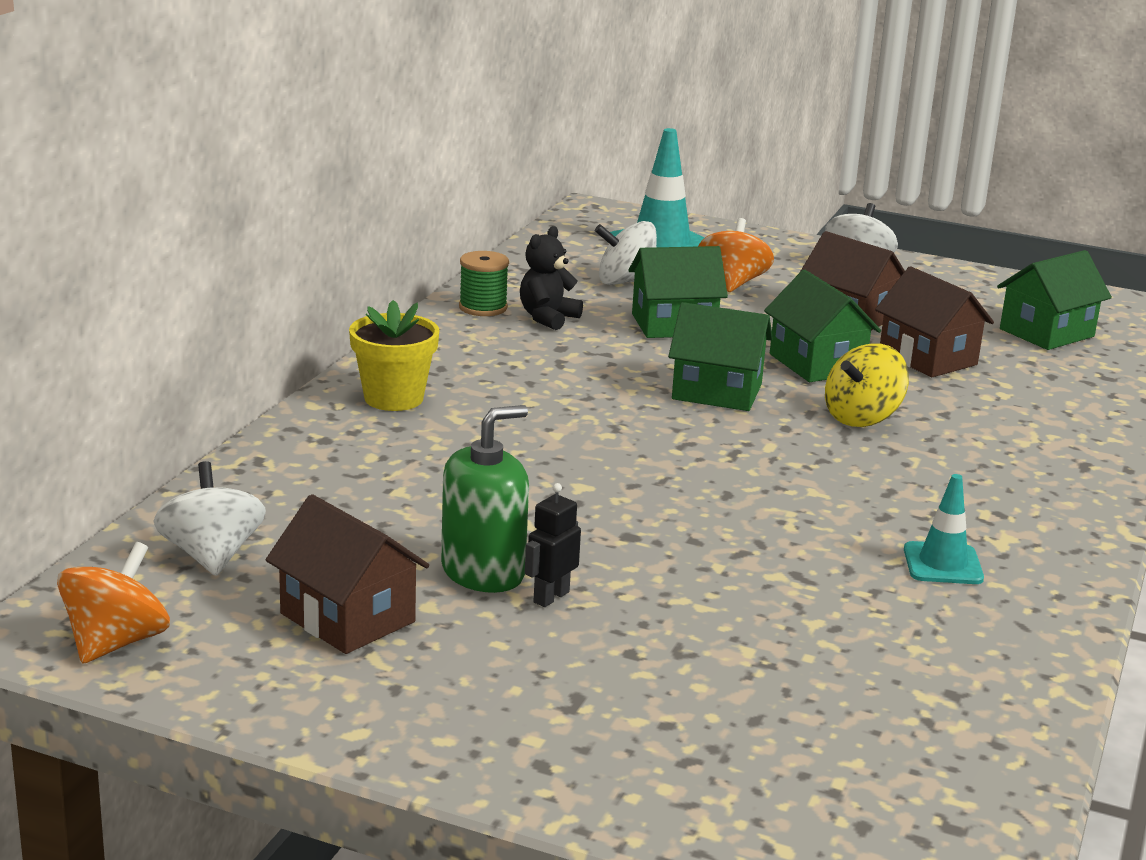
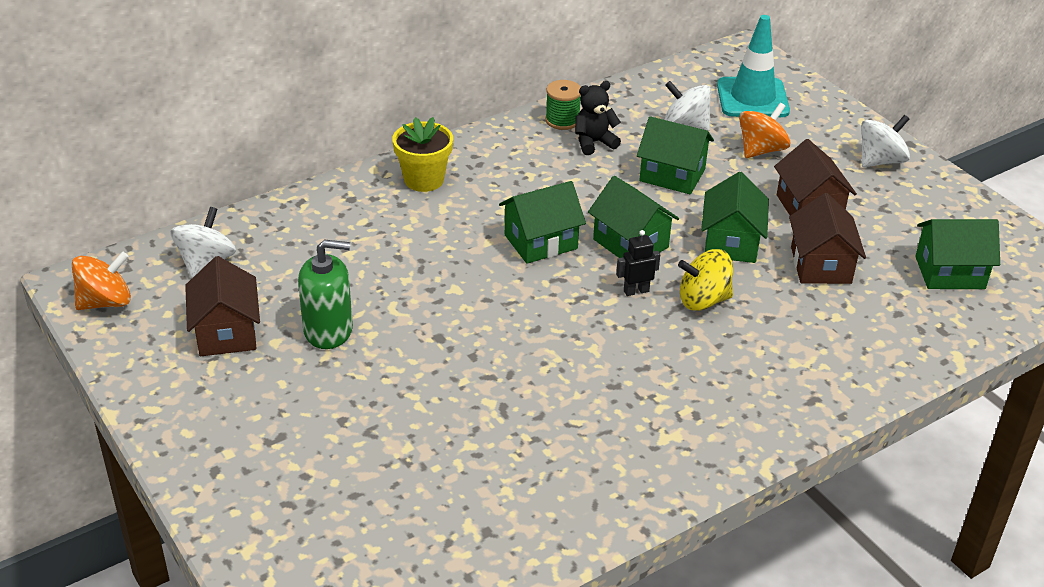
camera: 35 degrees right, 15 degrees up
black robot [525,483,581,607] -> black robot moved to [616,230,660,296]
turquoise traffic cone [904,474,984,584] -> none
none -> green house [499,181,586,264]

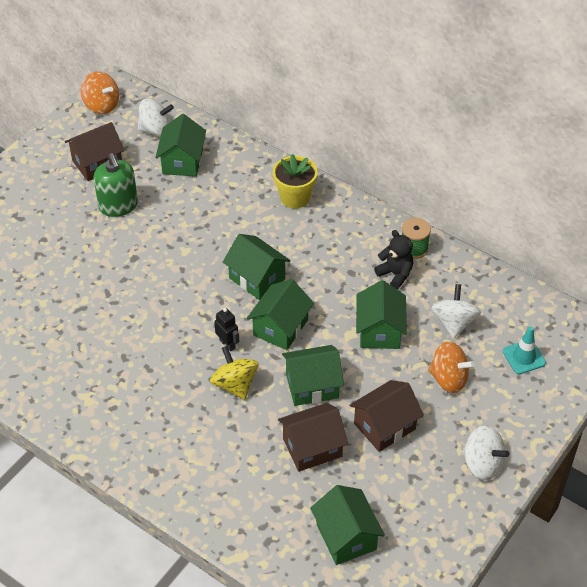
camera: 70 degrees right, 10 degrees up
turquoise traffic cone [717,15,790,117] -> turquoise traffic cone [503,327,546,374], size x0.57
none -> green house [155,114,206,177]

